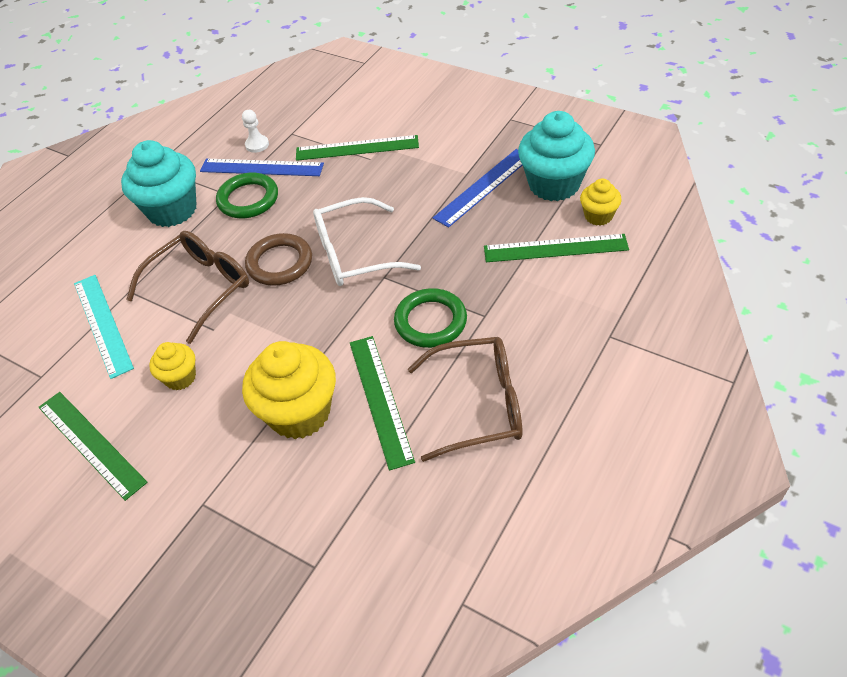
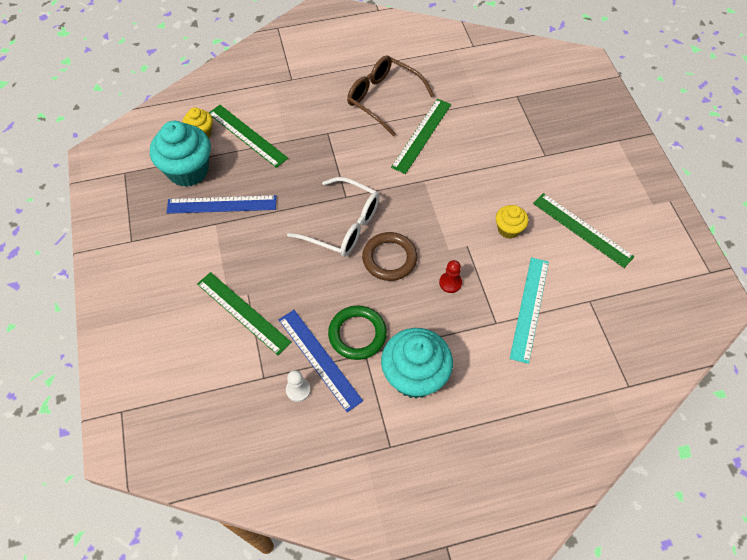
camera: 140 degrees left, 10 degrees up
green ruler [38,392,148,501] -> green ruler turned 45 degrees counterclockwise [533,193,635,268]
brown glasses [126,231,249,344] -> red pawn [439,260,462,293]
yellow cupcake [242,341,336,439] -> none
green ring [394,288,467,348] -> none

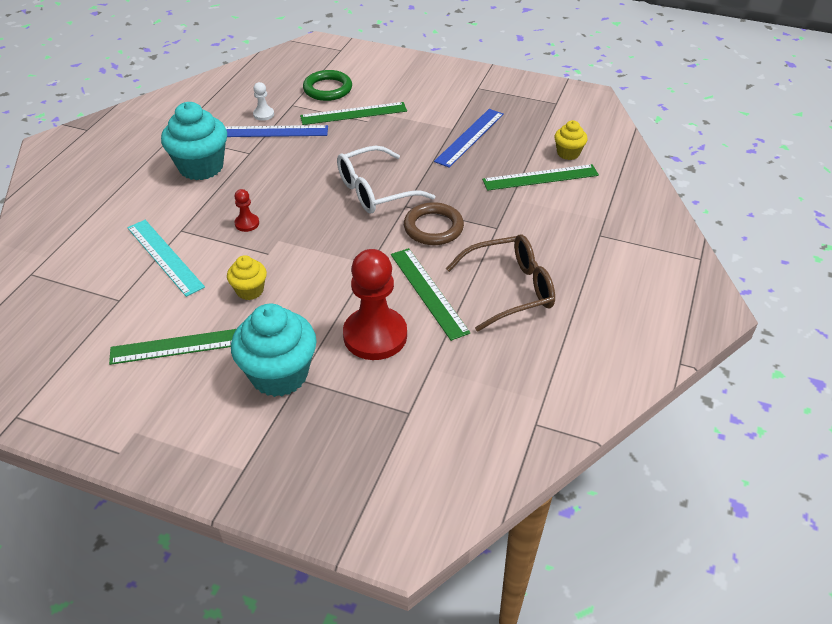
camera: 125 degrees right, 15 degrees down
turquoise cupcake [150,121,211,187] -> turquoise cupcake moved to [231,304,317,397]
green ring [328,305,387,360] -> green ring moved to [303,70,352,101]
brown ring [362,232,417,281] -> brown ring moved to [404,202,464,245]
none -> red pawn [343,249,407,360]

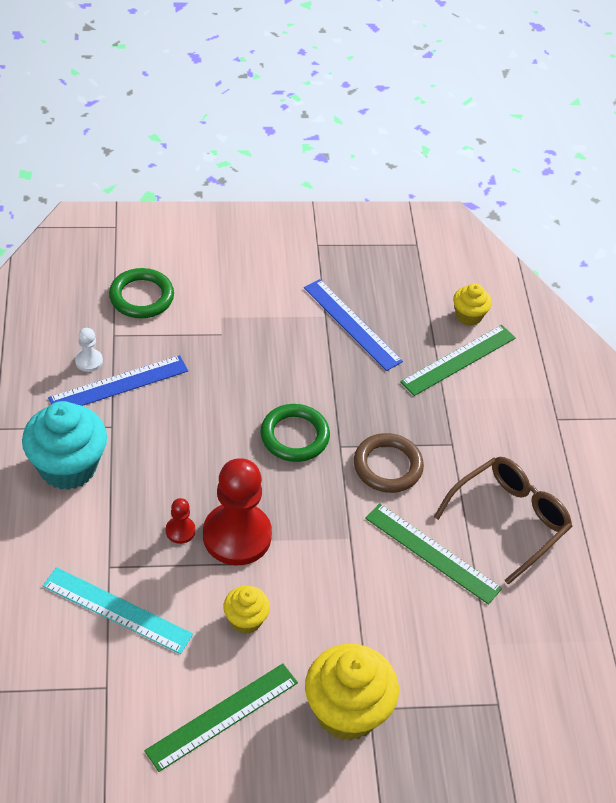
camera: 30 degrees left, 5 degrees up
turquoise cupcake [231,304,317,397] -> yellow cupcake [305,644,399,741]
green ruler [300,102,407,125] -> none
white glasses [337,146,435,214] -> green ring [260,404,330,462]
red pawn [343,249,407,360] -> red pawn moved to [203,458,272,565]
blue ruler [434,109,504,168] -> blue ruler turned 45 degrees counterclockwise [304,279,403,371]

